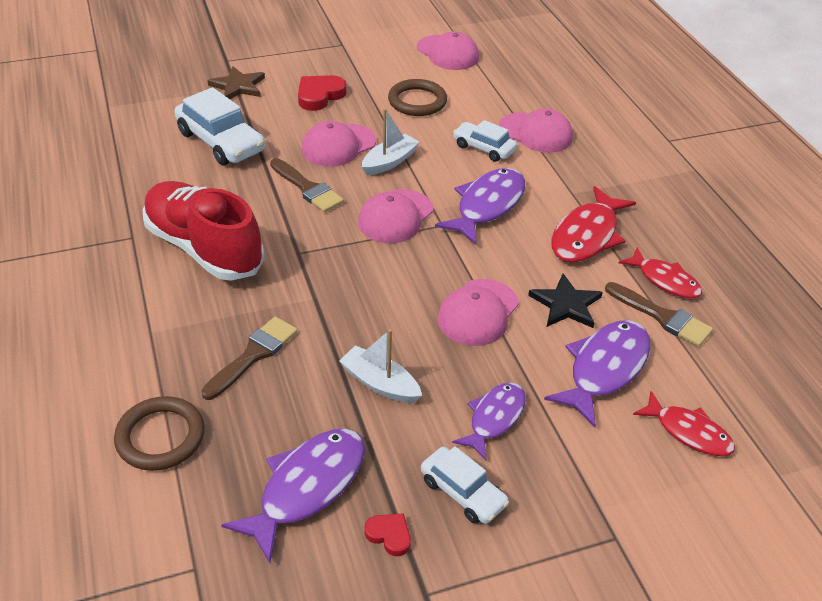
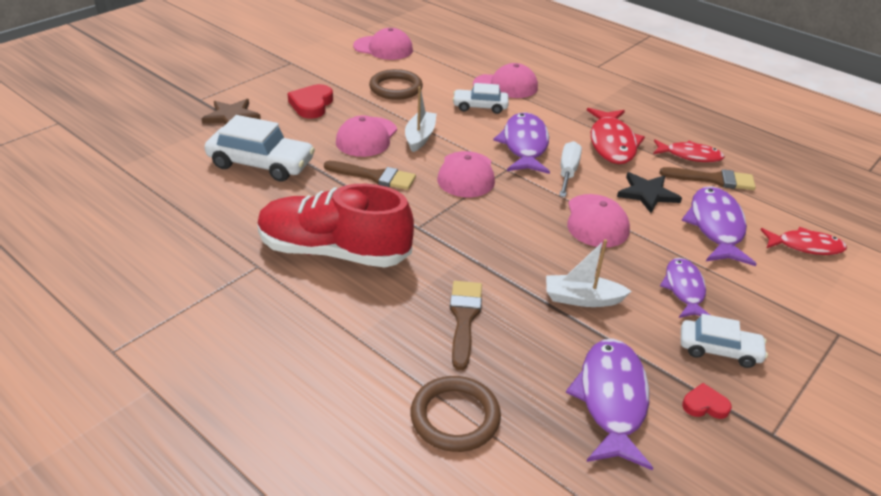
camera: 30 degrees left, 5 degrees down
none -> white screwdriver [559,141,582,197]

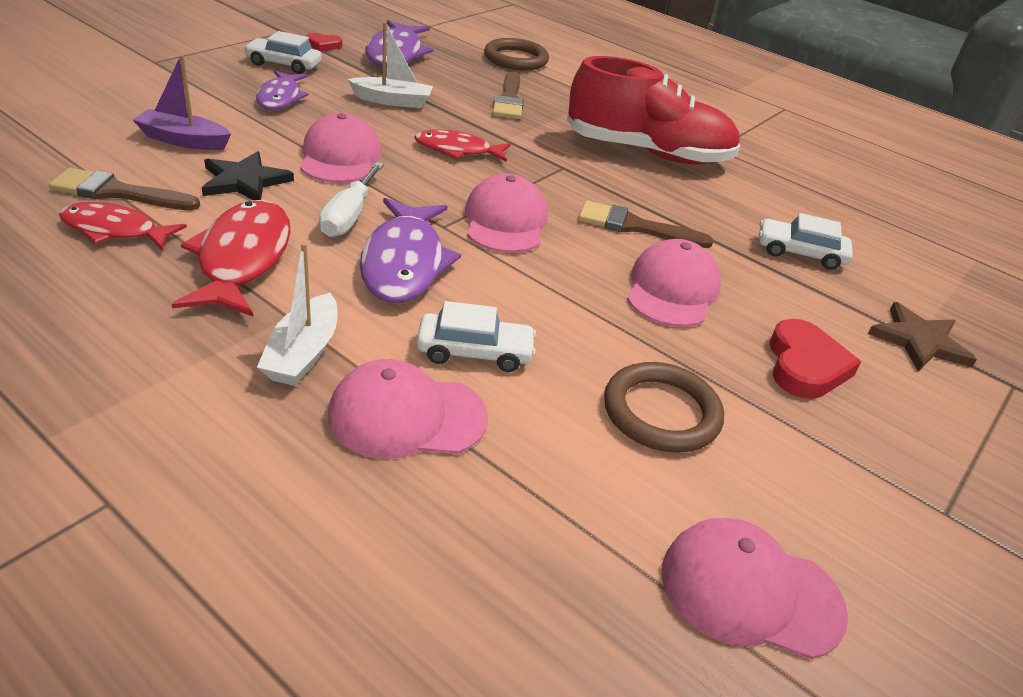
camera: 175 degrees right, 0 degrees up
white car [204,115,315,181] -> white car [759,213,853,270], size x0.60
white boat [405,86,437,152] -> white boat moved to [257,243,338,386]
purple fish [682,186,757,266] -> purple boat [133,55,231,150]
red fish [760,227,847,255] -> red fish moved to [415,129,511,162]

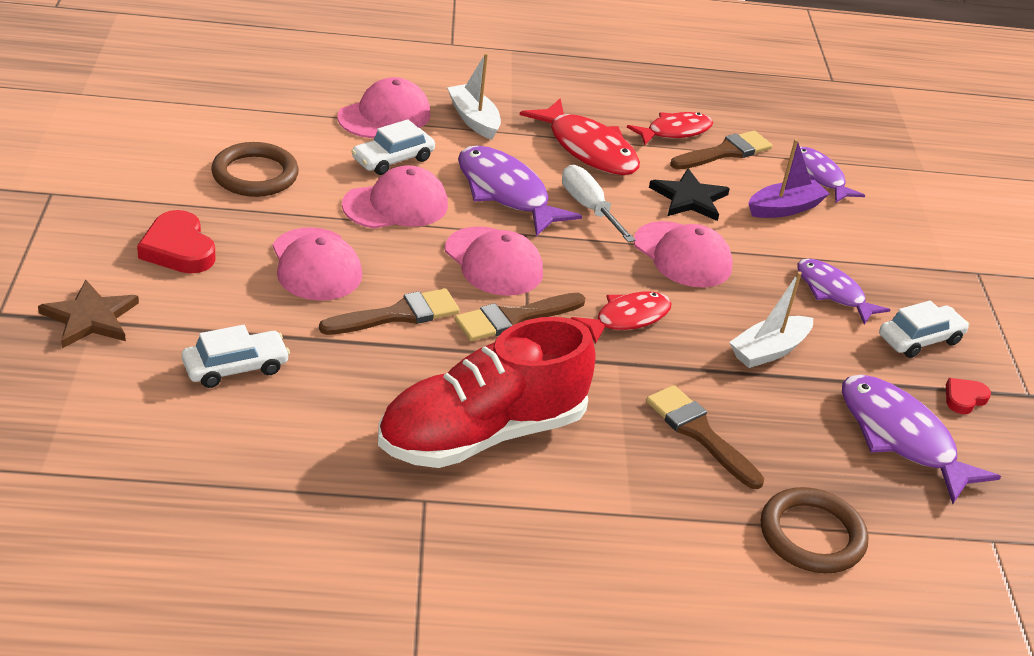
camera: 140 degrees right, 0 degrees up
pink cap [662,518,848,659] -> pink cap moved to [342,165,448,229]
none -> brown brush [455,293,585,341]
none -> purple fish [800,147,865,203]

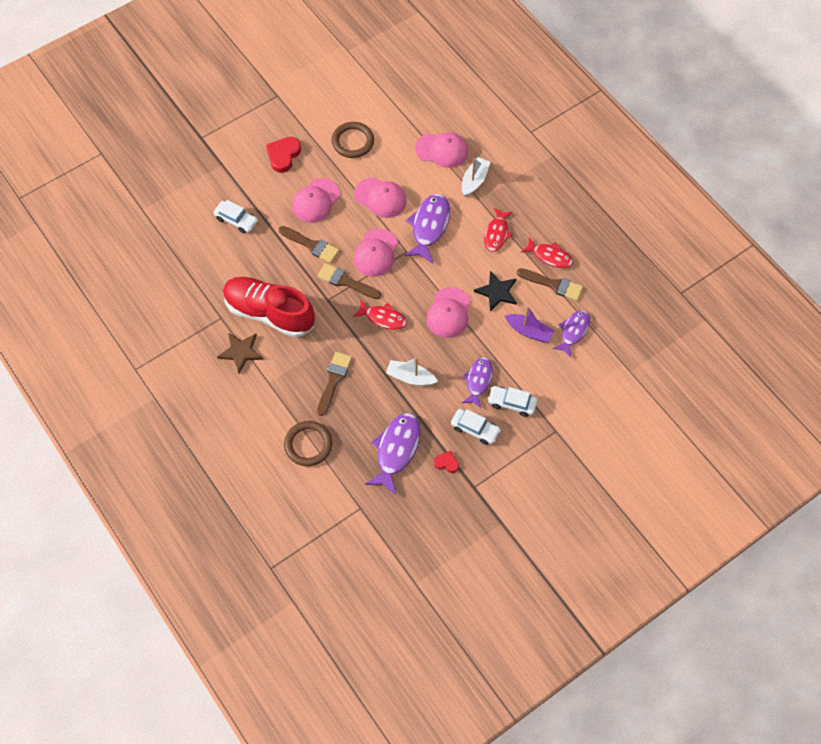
camera: 60 degrees right, 25 degrees up
brown star [38,280,139,348] -> brown star moved to [217,333,263,373]
white car [351,119,435,175] -> white car moved to [488,386,538,417]
red fish [520,98,640,175] -> red fish [484,208,513,252], size x0.65
white screwdriver [562,165,636,243] -> none

